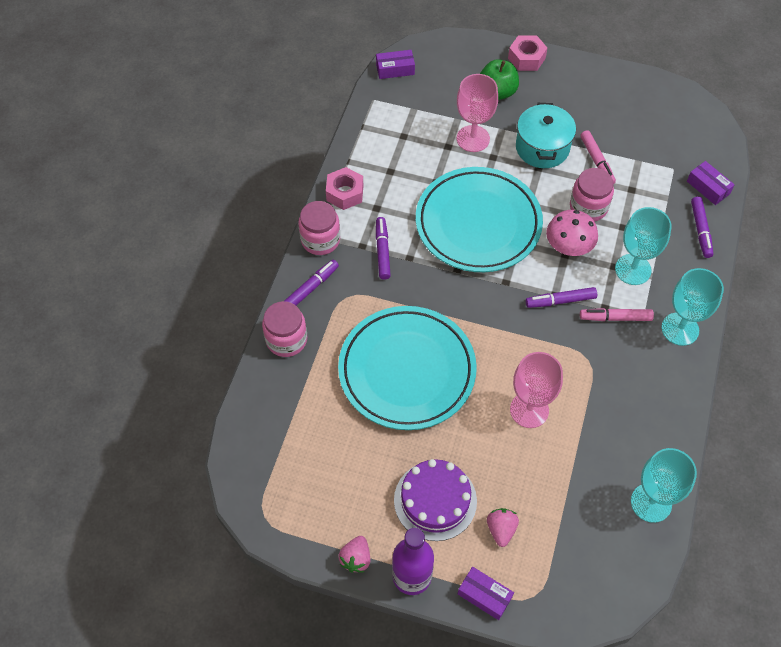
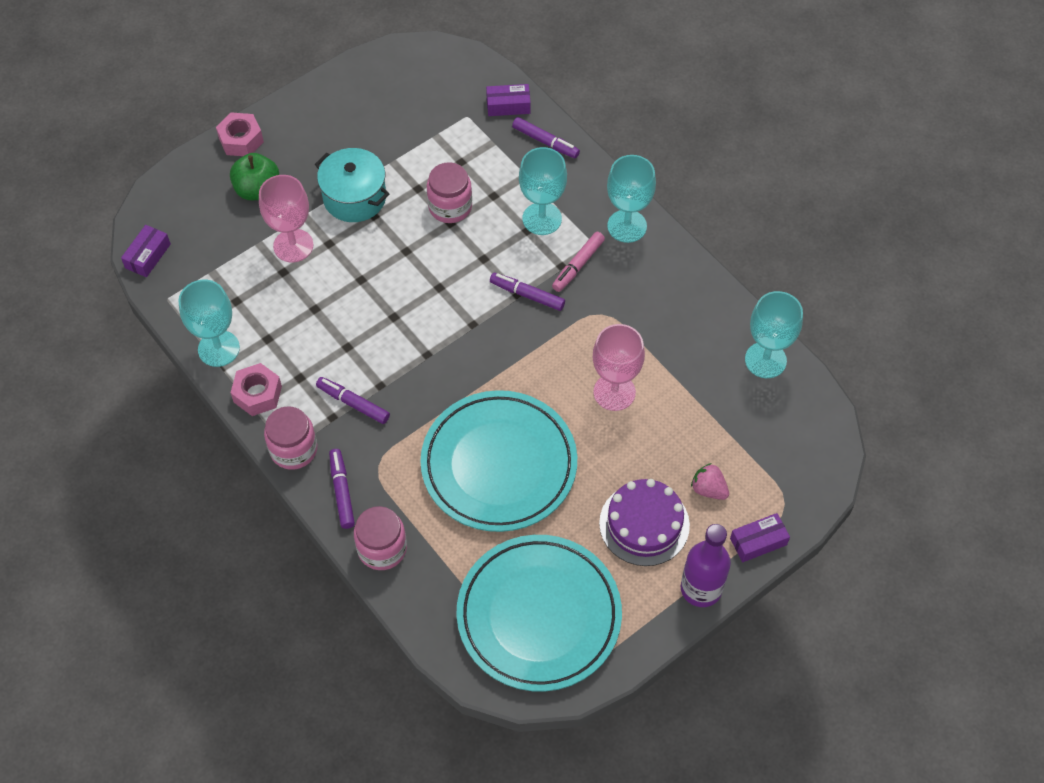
camera: 55 degrees left, 0 degrees up
pink strawberry [338,536,370,573] -> none
turquoise plate [416,167,543,272] -> turquoise plate moved to [456,535,622,692]
purple marker [526,287,597,308] -> purple marker turned 90 degrees clockwise [490,273,565,311]
pink mushroom [546,210,598,256] -> none
pink marker [580,130,616,183] -> none
none -> turquoise goblet [179,280,240,367]

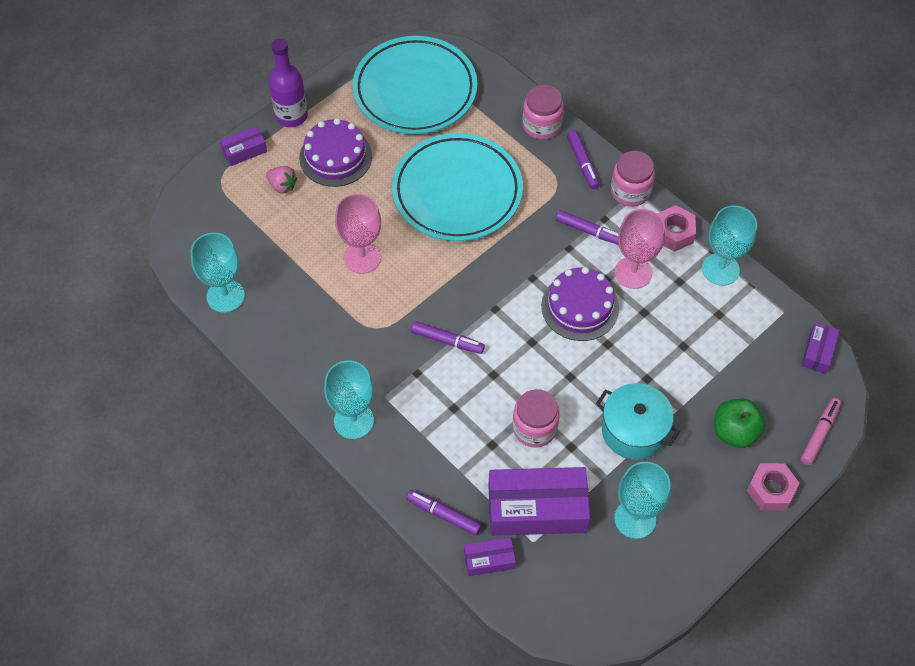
camera: 175 degrees right, 0 degrees up
pink goblet [259,175,313,262] -> pink goblet moved to [615,209,665,289]
turquoise goblet [519,147,567,235] -> turquoise goblet moved to [614,462,671,539]
pink marker [552,232,605,292] -> pink marker moved to [800,398,841,465]
none -> purple box [488,467,590,536]
none -> purple cake [541,267,619,341]

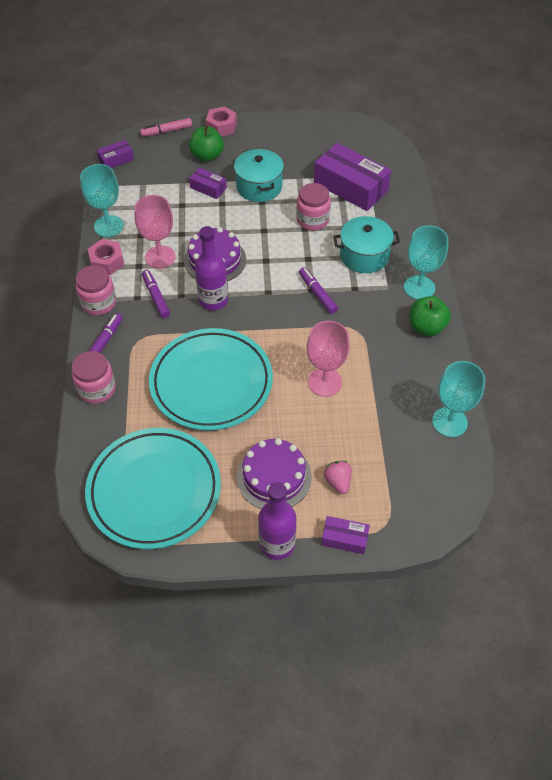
camera: 140 degrees left, 5 degrees down
purple marker [406,490,482,536] -> none
purple box [464,537,516,576] -> purple box moved to [189,167,227,199]
turquoise goblet [614,462,671,539] -> none
none -> purple bottle [195,226,228,310]
none -> turquoise pot [333,216,400,273]
none -> green apple [410,296,451,336]

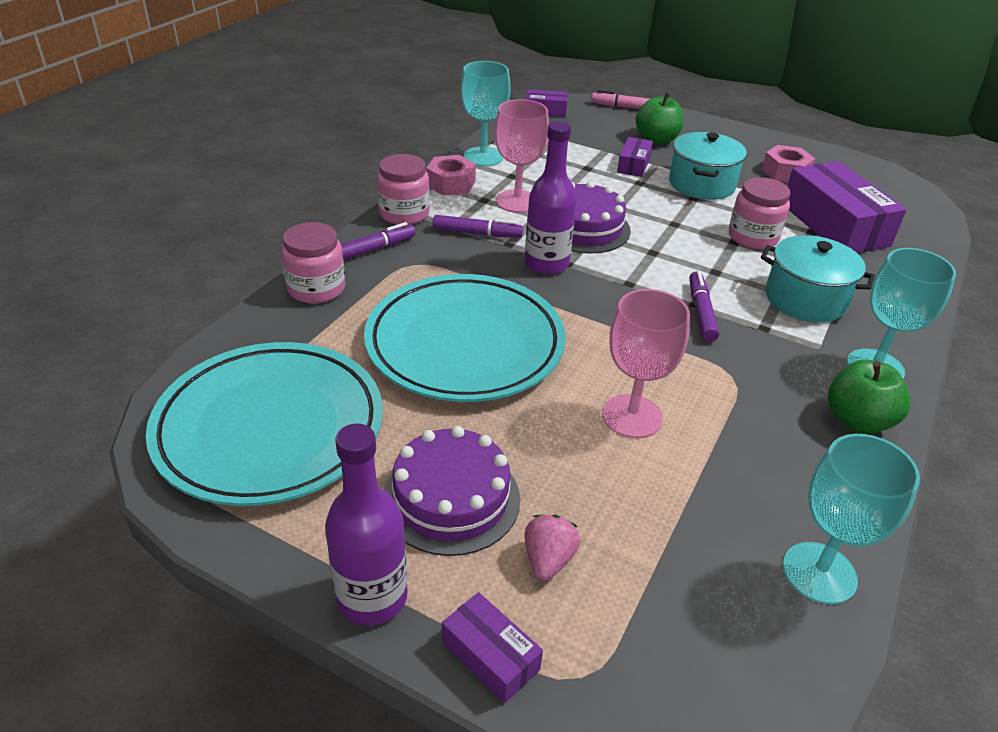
camera: 30 degrees right, 15 degrees down
purple marker [142,270,170,318] -> purple marker turned 90 degrees clockwise [433,215,523,238]
purple box [189,167,227,199] -> purple box turned 45 degrees clockwise [617,137,653,177]
pink nut [206,106,237,136] -> pink nut moved to [761,145,815,182]

